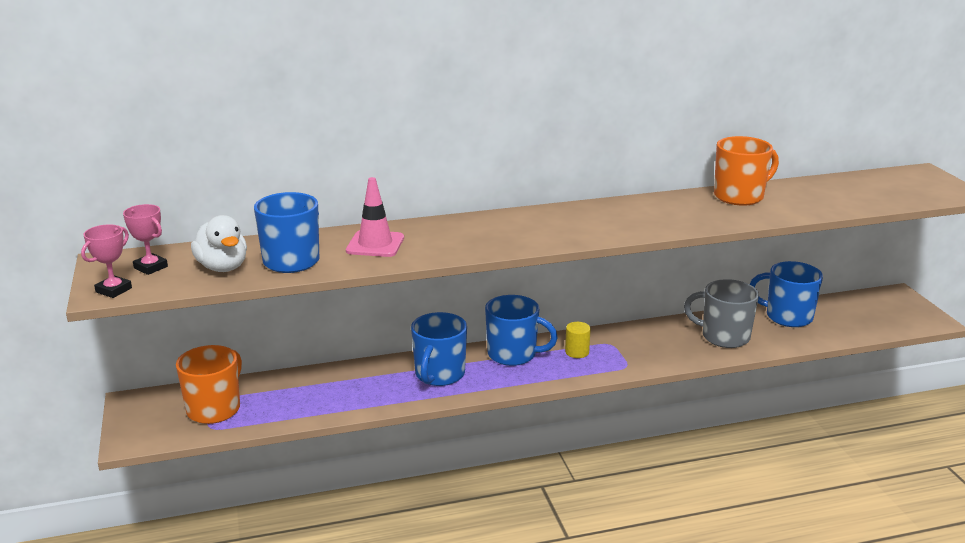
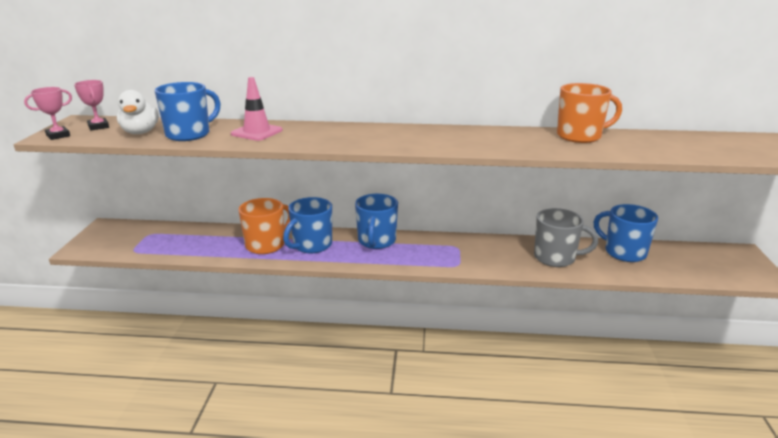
camera: 20 degrees right, 0 degrees up
orange mug [176,345,242,424] -> orange mug moved to [238,198,290,254]
blue mug [485,295,558,366] -> blue mug turned 60 degrees clockwise [355,194,398,249]
yellow cylinder [565,322,591,358] -> none
grey mug [684,279,759,348] -> grey mug turned 150 degrees clockwise [534,208,598,267]

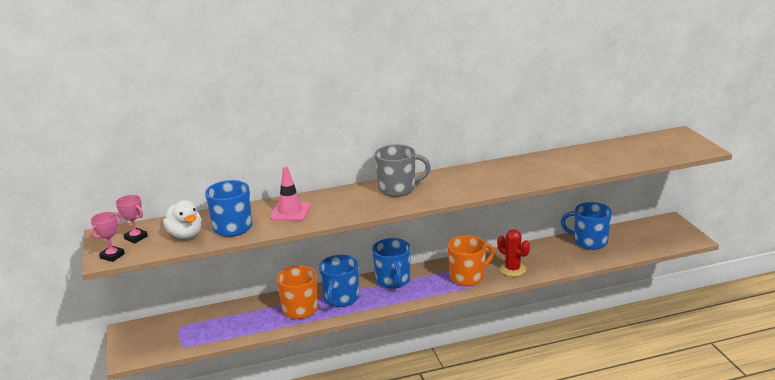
camera: 20 degrees left, 0 degrees up
grey mug [534,208,598,267] -> grey mug moved to [375,144,431,197]
orange mug [557,83,622,143] -> orange mug moved to [448,235,495,286]
none -> red cactus [497,229,530,276]

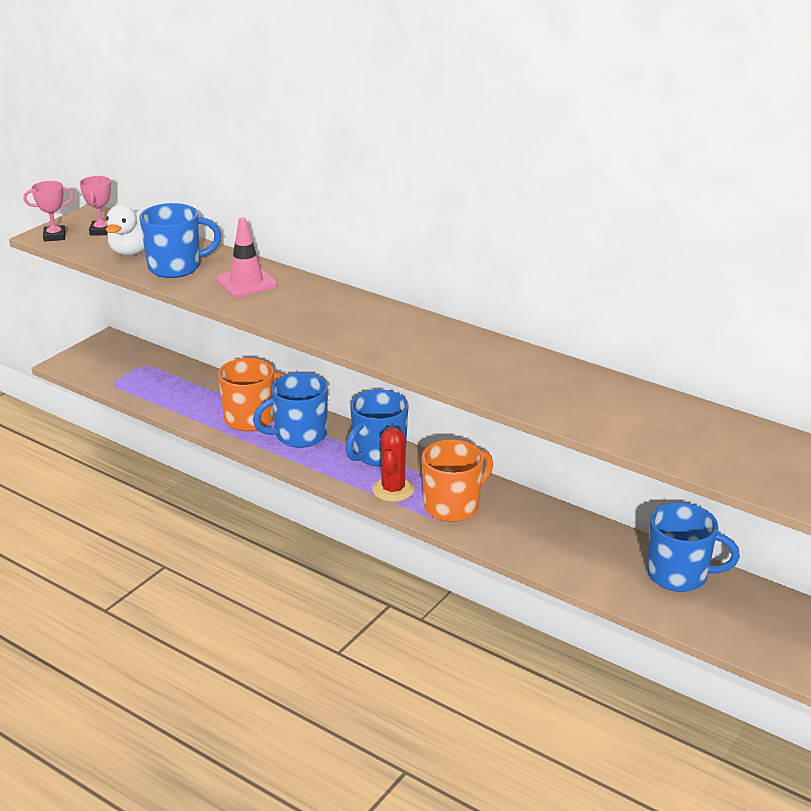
camera: 50 degrees right, 5 degrees up
grey mug [375,144,431,197] -> none
orange mug [448,235,495,286] -> orange mug turned 60 degrees counterclockwise [422,440,493,522]
red cactus [497,229,530,276] -> red cactus moved to [372,428,414,502]
blue mug [561,202,612,250] -> blue mug turned 120 degrees clockwise [647,503,740,592]

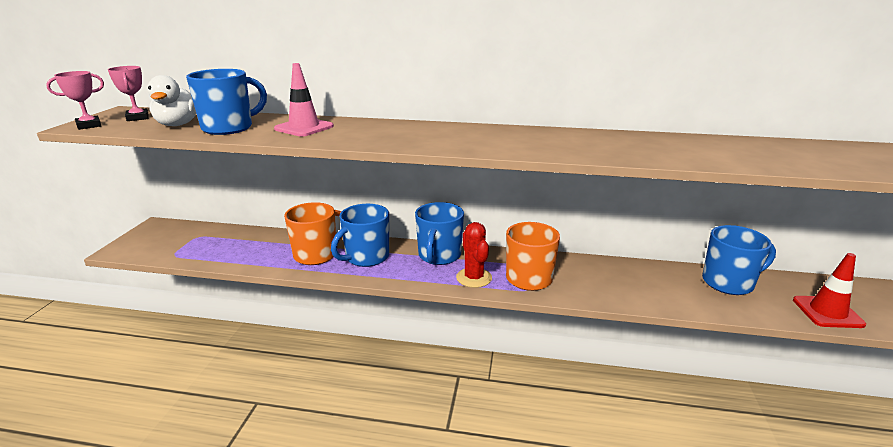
camera: 25 degrees left, 5 degrees down
none -> red traffic cone [793,253,866,328]

